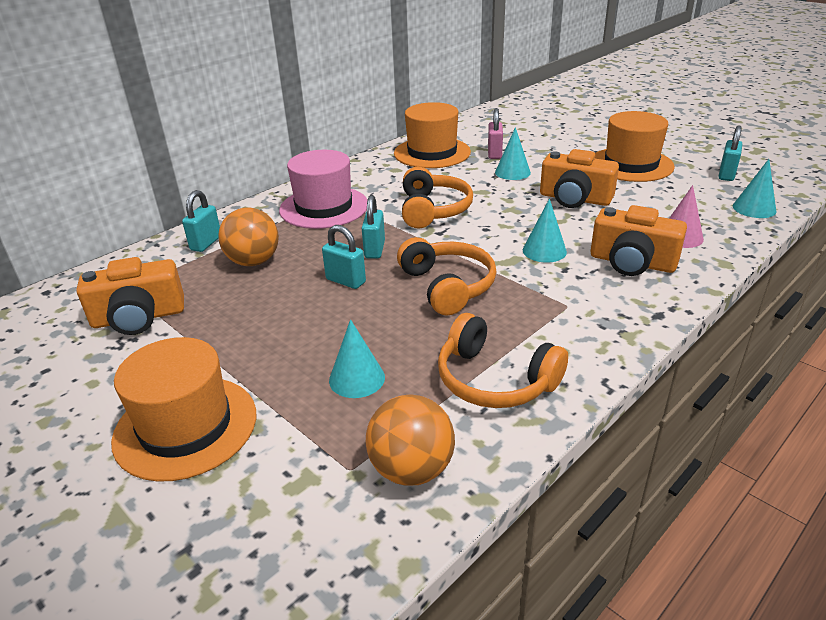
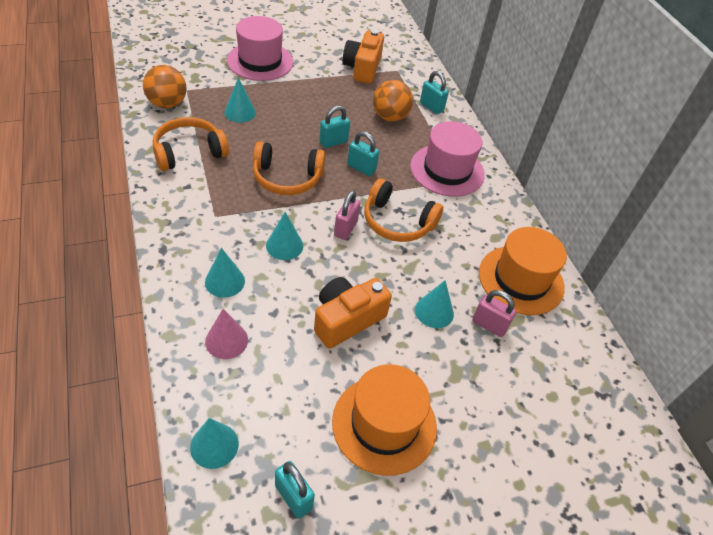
camera: 110 degrees right, 15 degrees up
orange hat [111,337,256,482] -> pink hat [227,16,293,81]
orange camera [591,205,687,276] -> turquoise cone [205,248,245,298]
none -> pink padlock [334,191,361,240]

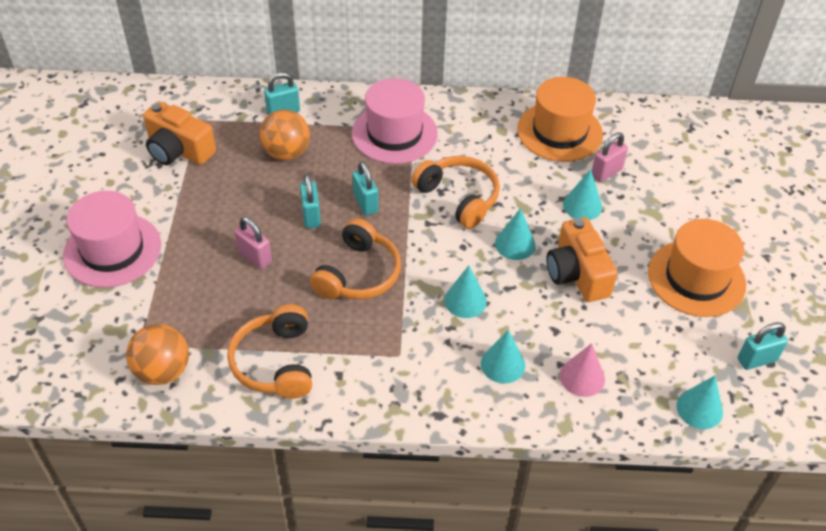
camera: 65 degrees left, 0 degrees up
turquoise cone [225,78,256,123] -> turquoise cone moved to [495,208,536,260]
pink padlock [334,191,361,240] -> pink padlock moved to [234,217,272,269]
turquoise padlock [347,131,379,176] -> turquoise padlock turned 75 degrees counterclockwise [352,161,379,215]
orange headphones [364,178,443,242] -> orange headphones turned 90 degrees counterclockwise [411,156,500,229]

